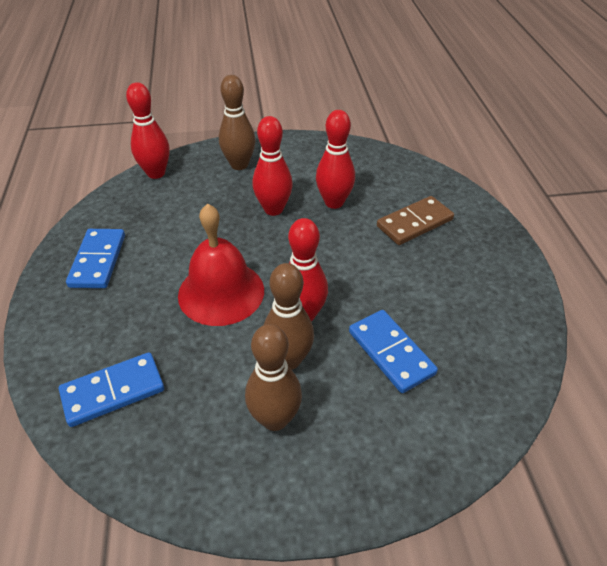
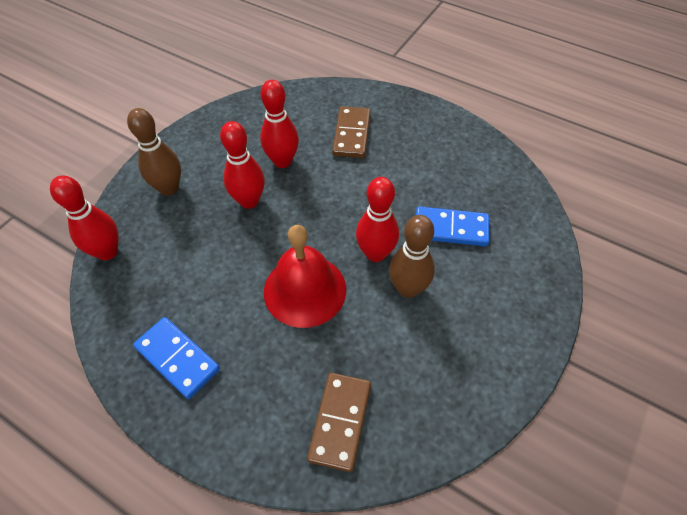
camera: 50 degrees left, 10 degrees up
blue domino [59,352,164,427] -> brown domino [307,373,371,472]
brown bowling pin [245,324,302,431] -> none

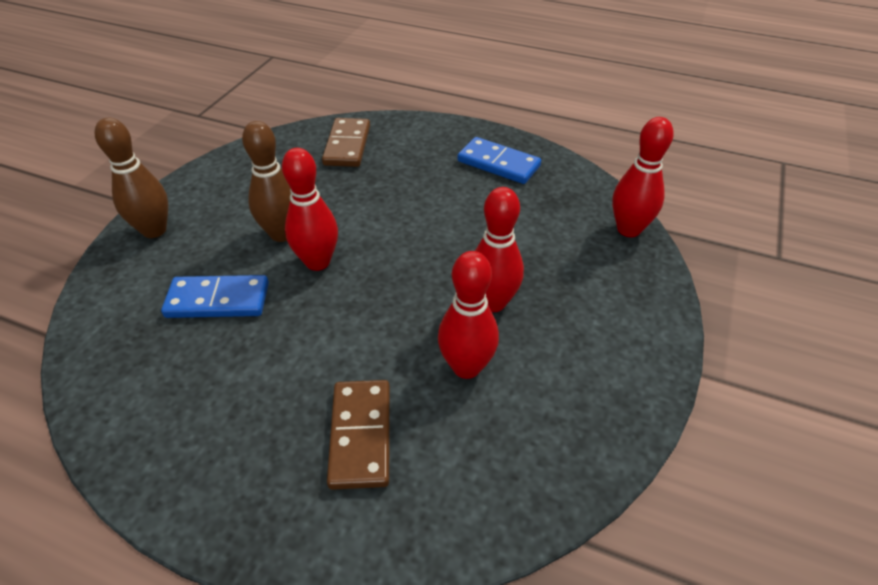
camera: 170 degrees right, 10 degrees down
brown bowling pin [127,108,181,196] -> brown bowling pin moved to [95,118,168,238]
red bell [264,225,346,328] -> none

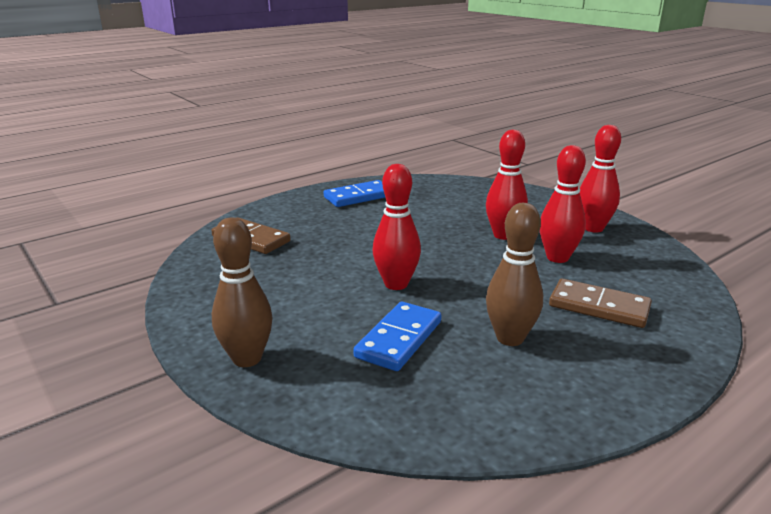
camera: 60 degrees left, 20 degrees down
brown bowling pin [242,121,291,242] -> brown bowling pin moved to [486,203,543,346]
red bowling pin [612,117,674,237] -> red bowling pin moved to [580,125,621,232]

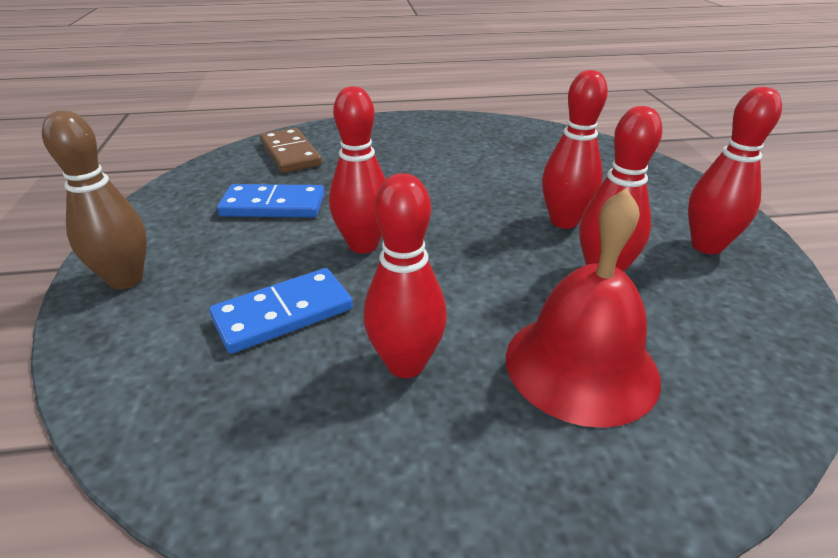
camera: 30 degrees right, 10 degrees up
blue domino [324,180,386,207] -> blue domino moved to [217,184,324,217]
brown bowling pin [486,203,543,346] -> red bowling pin [364,173,447,378]
brown domino [549,279,652,328] -> red bell [506,188,661,428]

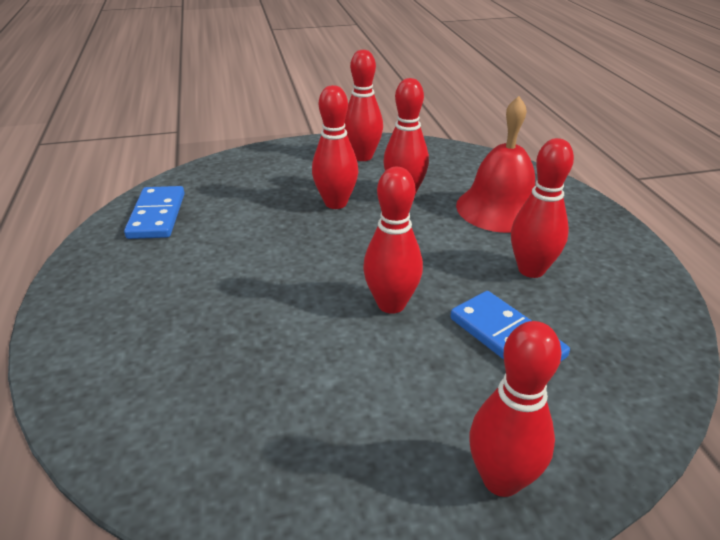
camera: 95 degrees left, 0 degrees up
brown bowling pin [42,110,147,289] -> red bowling pin [469,321,562,497]
blue domino [217,184,324,217] -> blue domino moved to [124,186,185,239]
brown domino [260,128,322,173] -> none

